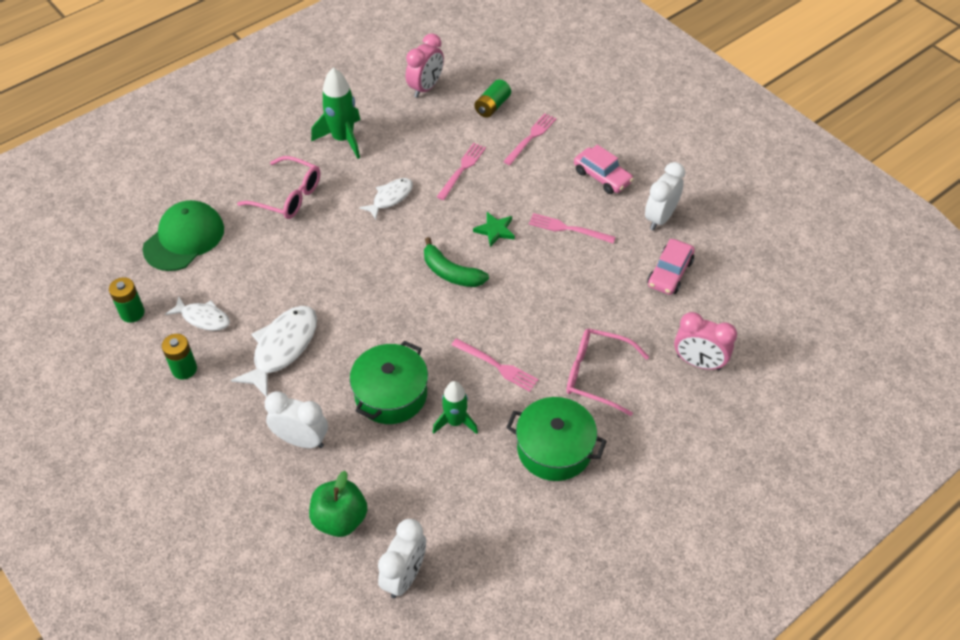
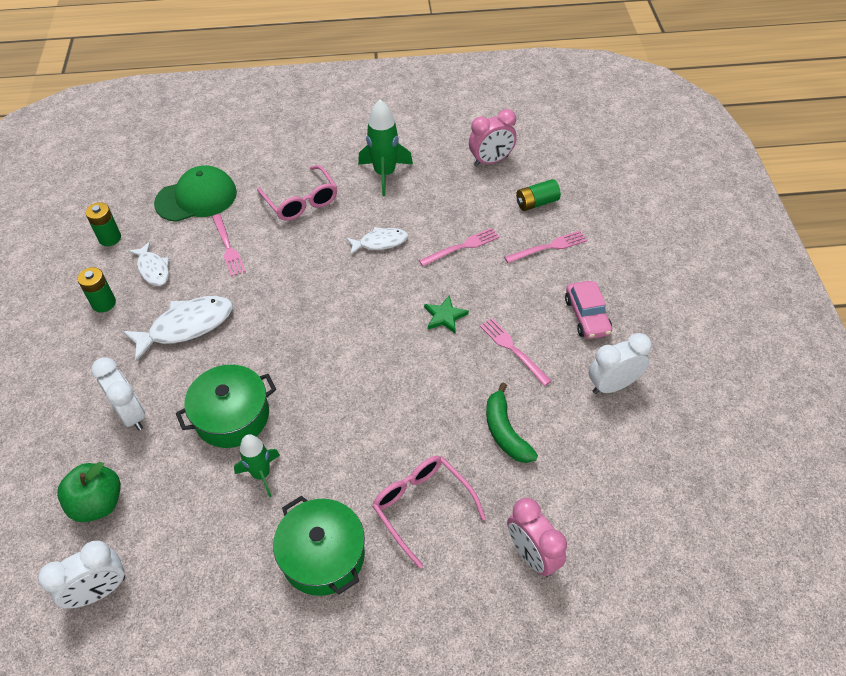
camera: 35 degrees right, 0 degrees up
green banana [424,237,489,287] -> green banana moved to [486,382,538,463]
pink fork [451,338,539,392] -> pink fork moved to [212,214,246,277]
pink car [647,239,695,295] -> none

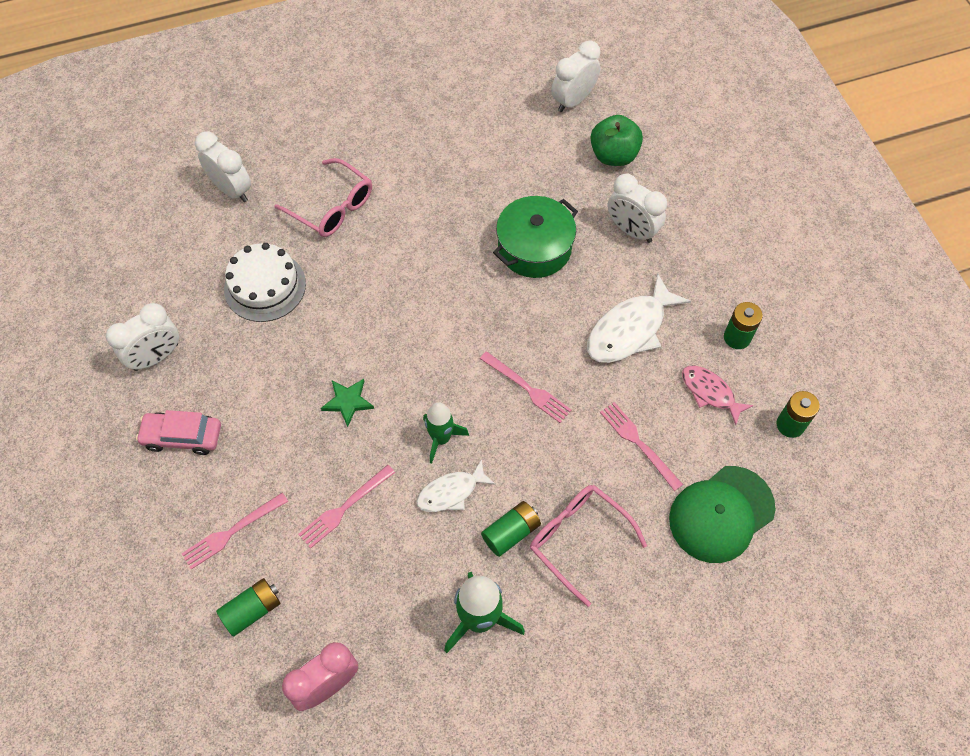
camera: 165 degrees right, 10 degrees up
white fish [128,241,169,286] -> pink fish [682,365,754,425]
green rocket [234,434,280,497] -> green rocket moved to [423,402,469,464]
green pot [273,496,365,596] -> none
pink fork [480,318,551,386] -> pink fork moved to [480,351,571,423]
green banana [486,382,538,463] -> white cake [224,243,306,322]
pink clock [507,498,567,577] -> white clock [195,132,251,202]
pink car [565,281,612,339] -> pink car turned 60 degrees counterclockwise [136,410,221,455]
none -> green battery [481,501,541,557]

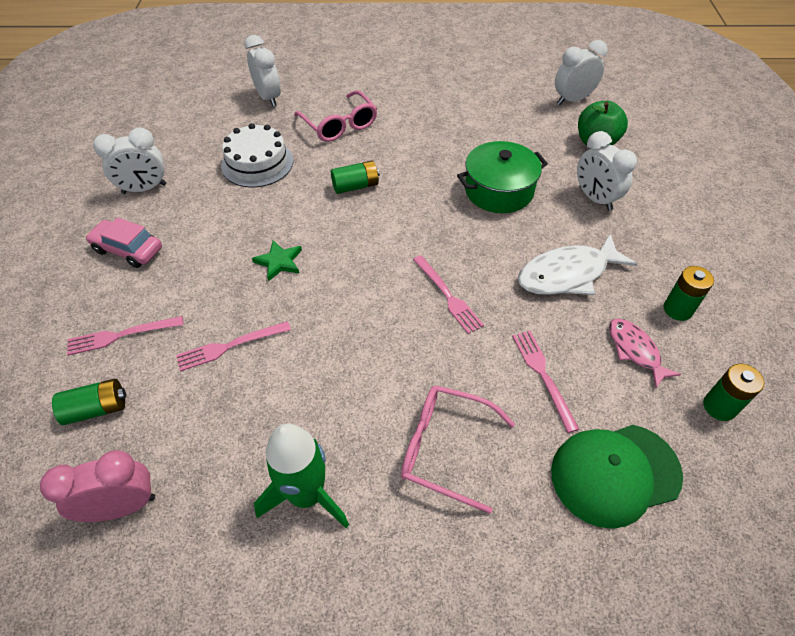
camera: 20 degrees right, 10 degrees down
white fish [416,459,496,512] -> none
green rocket [423,402,469,464] -> none
green battery [481,501,541,557] -> green battery moved to [331,161,380,194]
pink glasses [530,485,647,607] -> pink glasses turned 45 degrees counterclockwise [401,385,515,514]

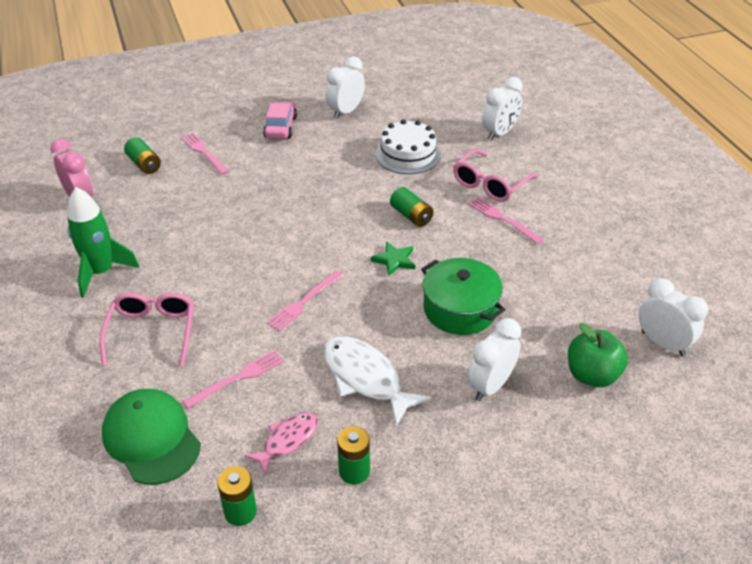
camera: 70 degrees right, 10 degrees down
white clock [93,128,167,194] -> white clock turned 75 degrees clockwise [326,56,365,119]
pink fork [176,321,291,372] -> pink fork moved to [469,197,544,244]
green star [252,240,302,281] -> green star moved to [371,242,415,276]

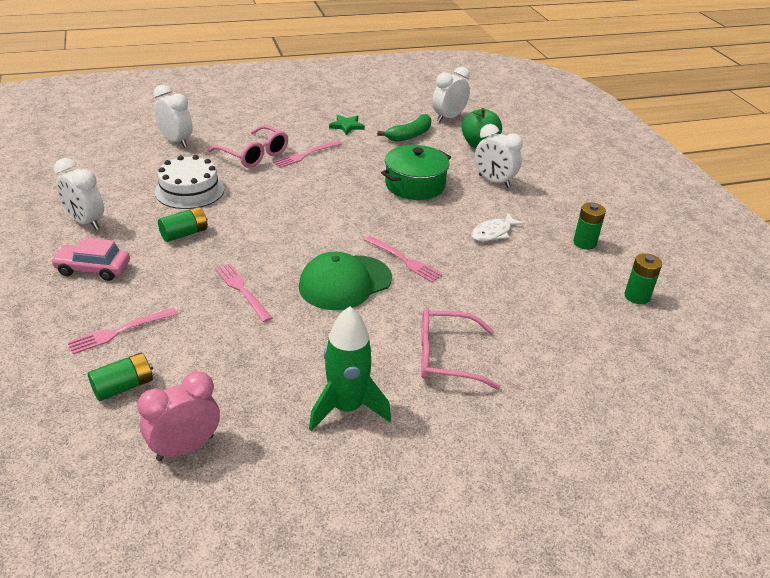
camera: 90 degrees left, 5 degrees down
green cap [102,389,201,485] -> green cap moved to [299,252,392,310]
pink fork [183,350,284,408] -> pink fork moved to [215,264,272,322]
pink fish [244,413,318,475] -> none
white fish [323,336,432,426] -> white fish [471,213,525,241], size x0.61
green star [371,242,415,276] -> green star moved to [329,115,365,135]
green battery [390,187,434,227] -> green battery moved to [158,207,208,242]
none -> green banana [377,114,431,142]

